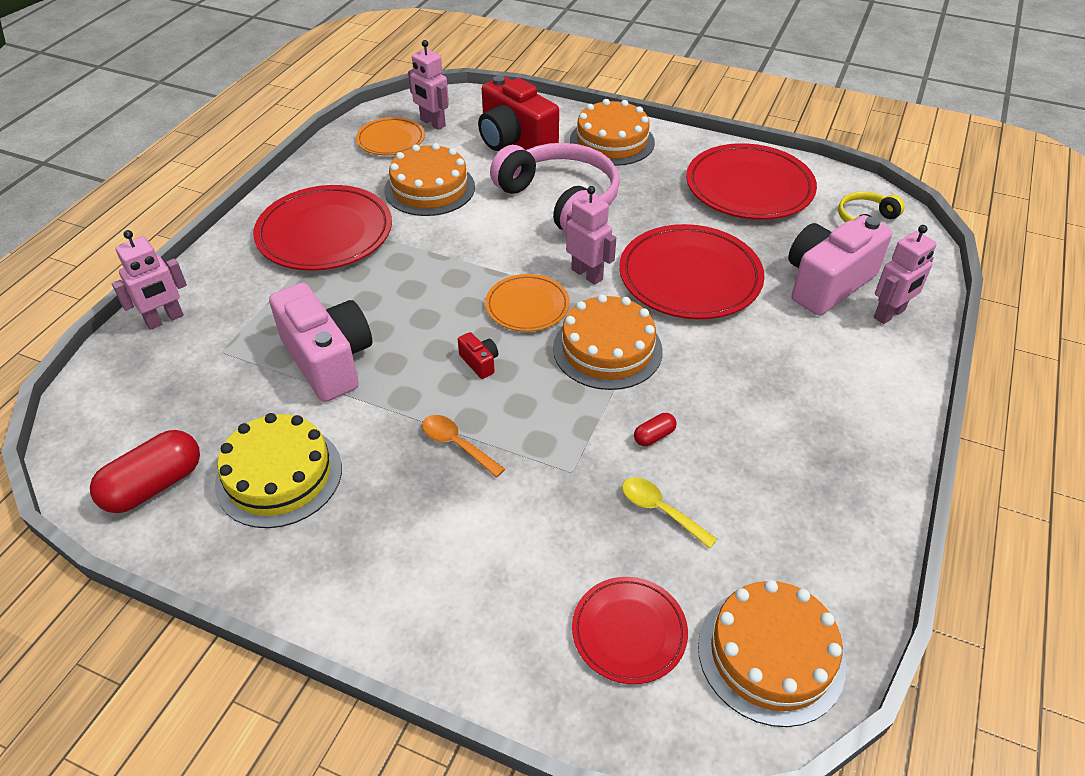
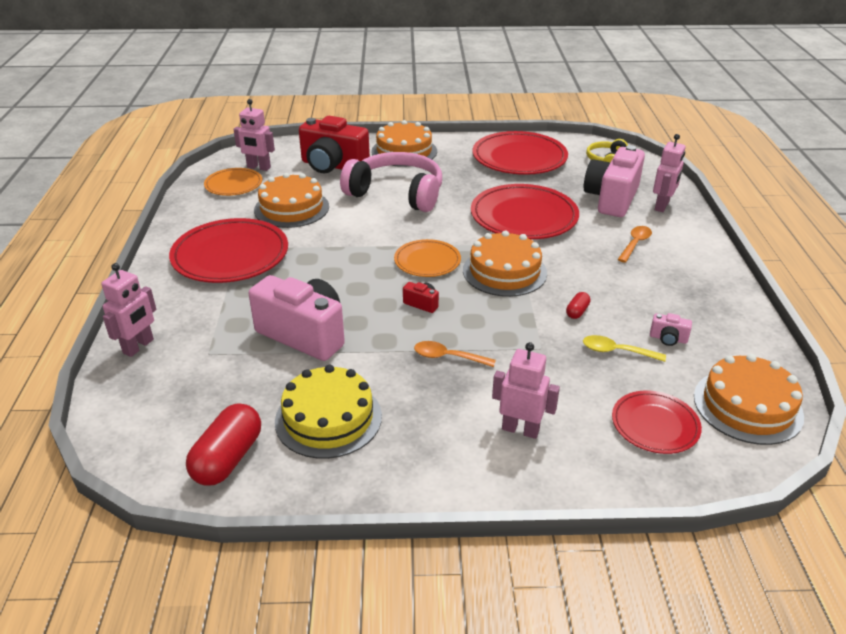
camera: 25 degrees left, 10 degrees down
pink robot [566,186,616,285] -> pink robot moved to [492,342,560,439]
none -> orange spoon [618,226,652,263]
none -> pink camera [650,313,692,346]

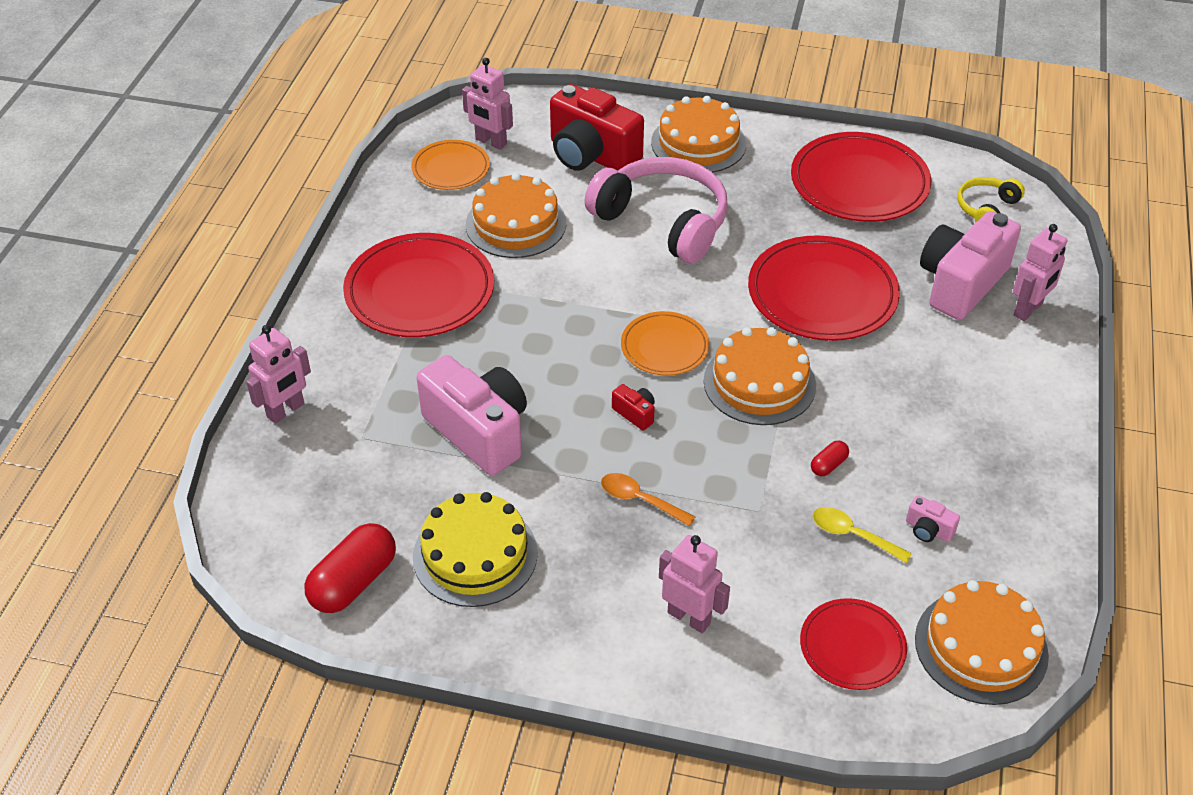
camera: 15 degrees right, 10 degrees up
orange spoon [618,226,652,263] -> none

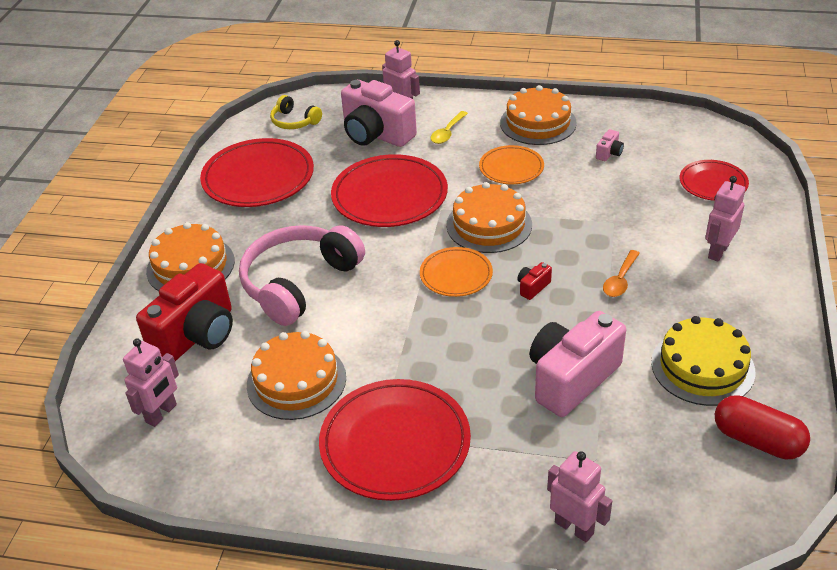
camera: 90 degrees left, 5 degrees down
orange plate [411,140,490,190] -> orange plate moved to [479,145,544,184]
red capsule [811,441,849,476] -> none
yellow spoon [812,507,912,563] -> yellow spoon moved to [431,111,468,144]
orange cake [915,580,1049,705] -> orange cake moved to [500,85,577,145]

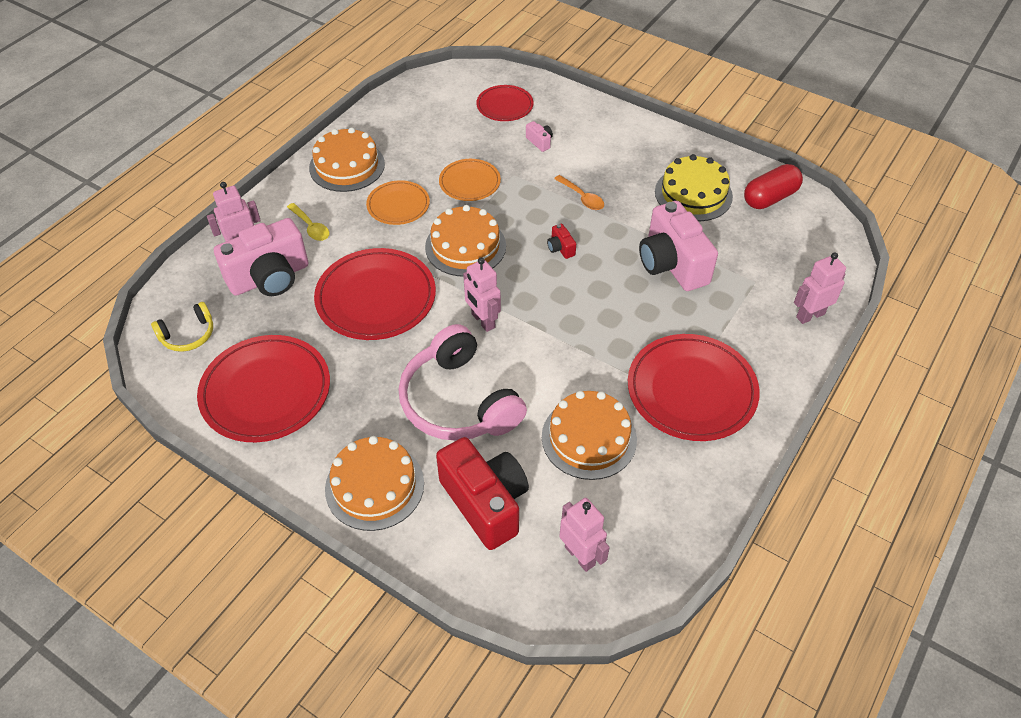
camera: 70 degrees left, 10 degrees up
orange plate [420,247,493,297] -> orange plate moved to [439,159,501,201]
pink camera [596,129,624,161] -> pink camera moved to [526,121,553,152]
pink robot [705,176,745,262] -> pink robot moved to [463,258,501,332]

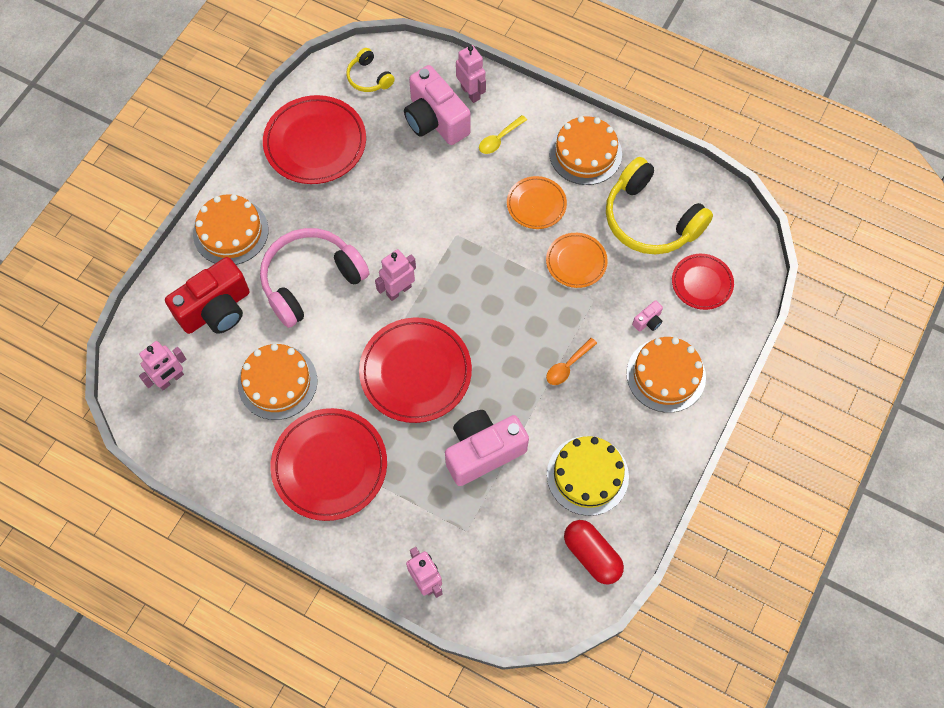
camera: 85 degrees right, 15 degrees up
red plate [314,248,436,340] -> red plate moved to [359,317,472,423]
orange cake [425,205,506,276] -> orange cake moved to [627,337,706,413]
red camera [547,224,576,259] -> none
none -> yellow headphones [606,157,713,255]

